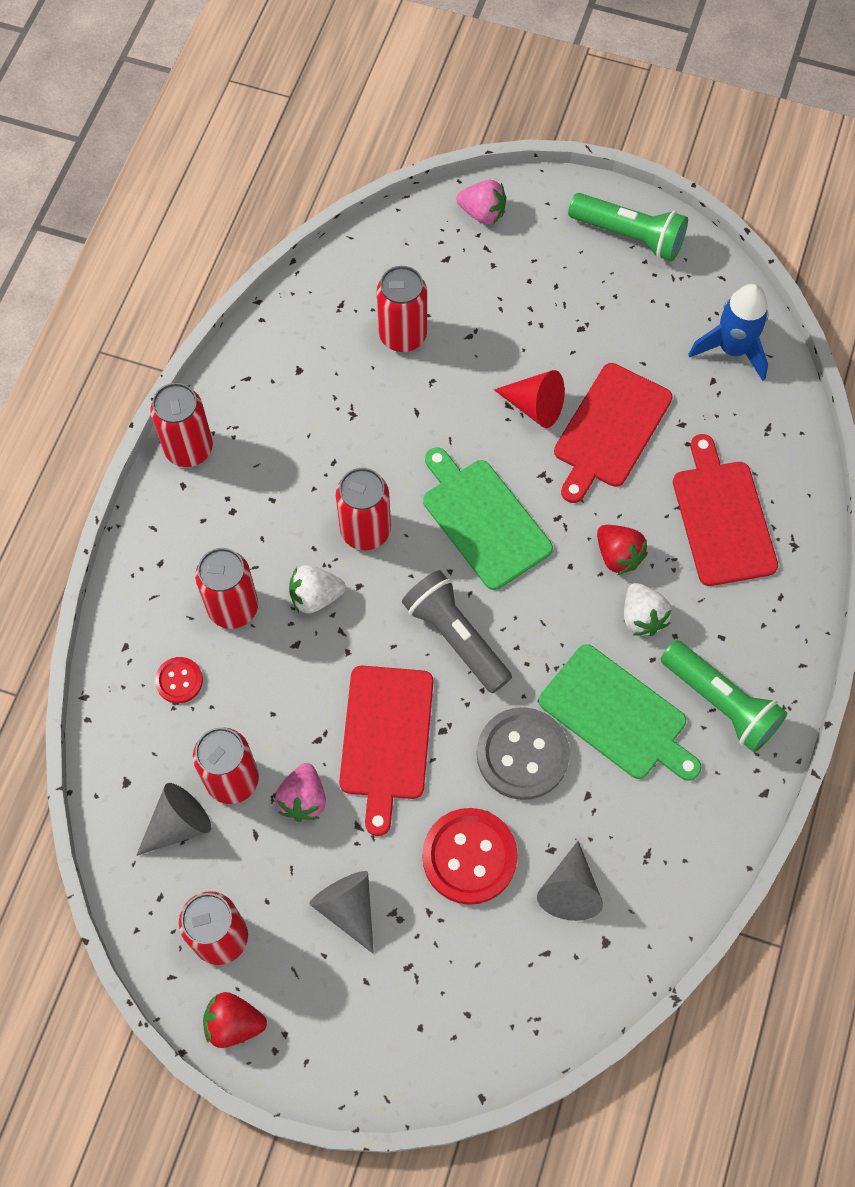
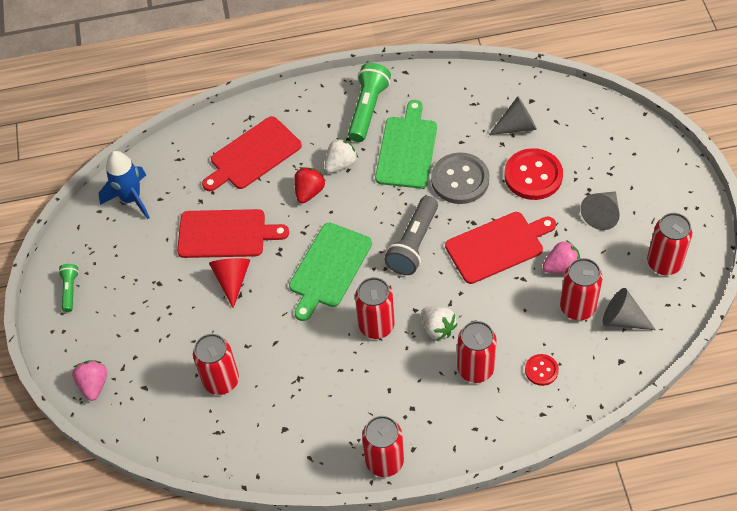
camera: 115 degrees left, 10 degrees down
red strawberry [203,992,267,1048] -> none
green flashlight [568,193,688,261] -> green flashlight [58,264,79,312], size x0.55

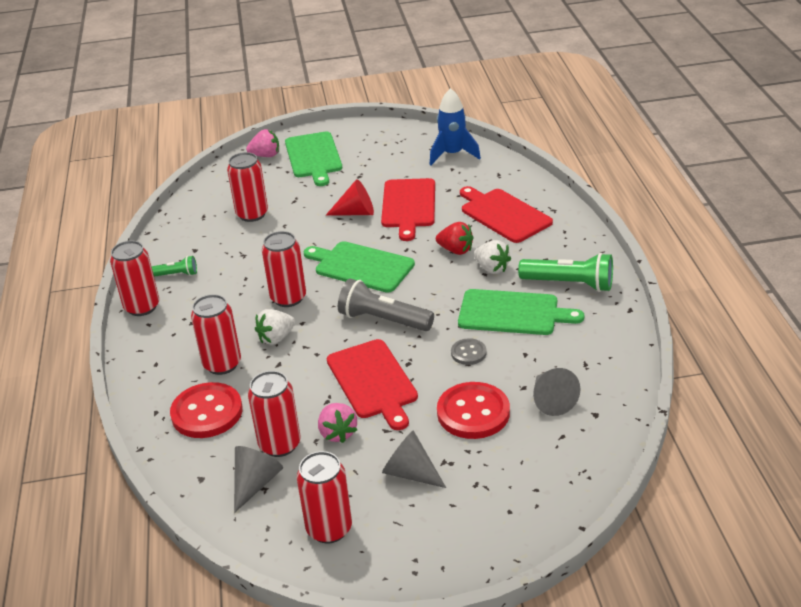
camera: 90 degrees right, 20 degrees down
green flashlight [58,264,79,312] -> green flashlight moved to [151,256,197,277]
grey button [431,153,489,204] -> grey button [451,338,487,365], size x0.52
red button [525,354,559,386] -> red button [170,382,243,438], size x1.92
none -> green cutting board [285,131,342,186]

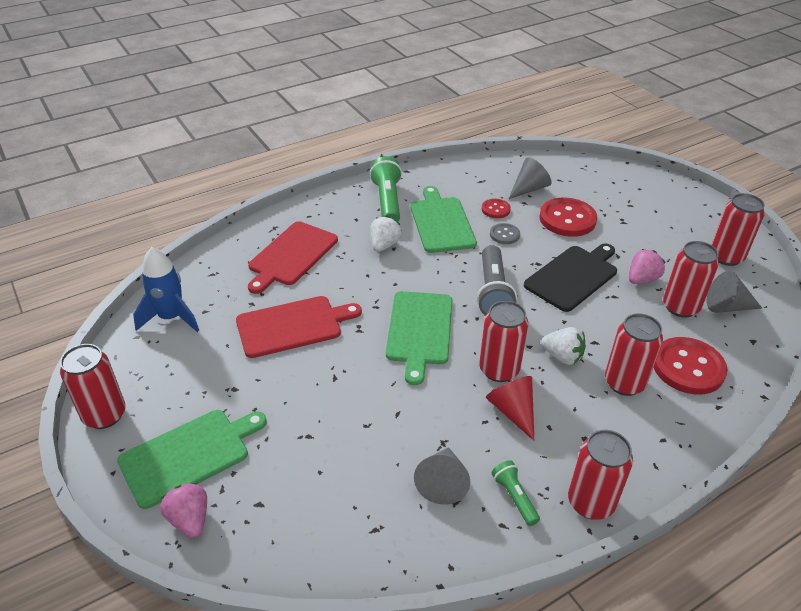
camera: 115 degrees left, 5 degrees up
red can [227,152,268,222] -> red can moved to [60,344,126,429]
red cone [326,179,374,216] -> red cone moved to [486,376,534,441]
red cutting board [327,339,418,430] -> black cutting board [524,243,617,312]
grey cone [382,431,446,488] -> grey cone moved to [414,447,470,505]
red strawberry [436,222,474,255] -> none
none -> red button [482,199,511,218]

